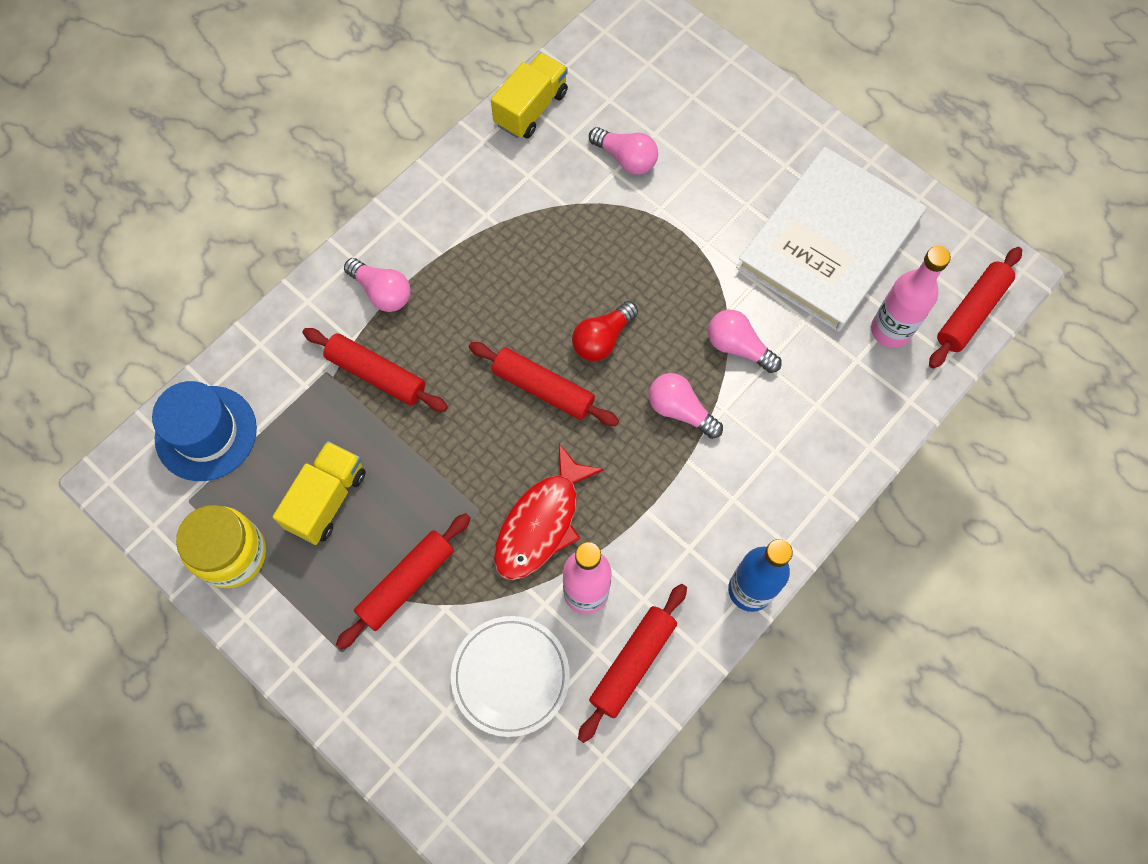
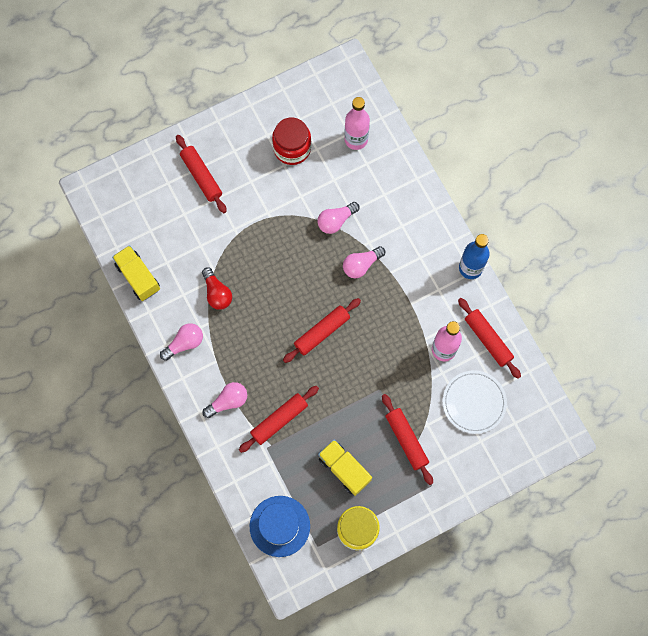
camera: 70 degrees left, 5 degrees up
red fish [494,444,604,580] -> none
red light bulb [572,301,638,361] -> red light bulb moved to [202,267,232,310]
pink light bulb [589,127,658,175] -> pink light bulb moved to [160,323,203,361]
white book [736,147,926,332] -> red jar [272,118,311,165]
red rolling pin [929,247,1022,369] -> red rolling pin moved to [176,135,227,213]

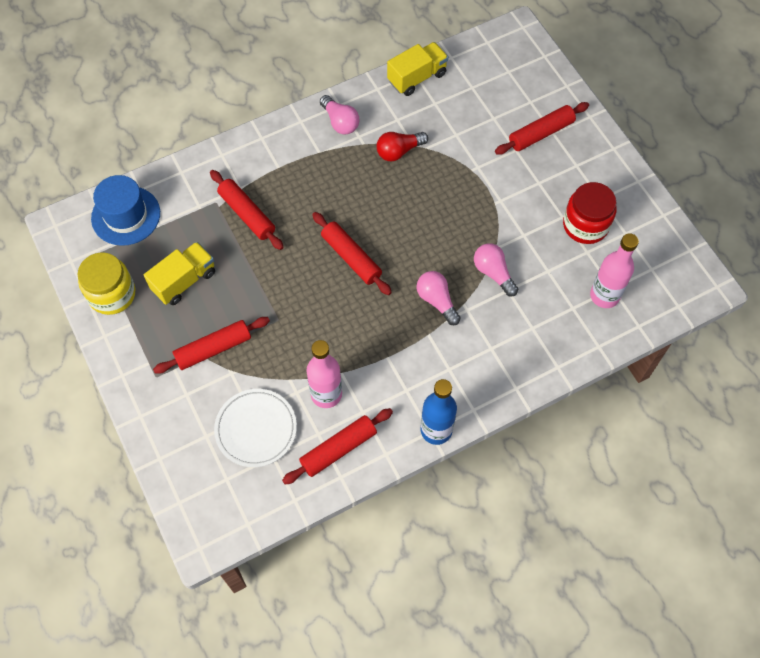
camera: 90 degrees right, 10 degrees down
pink light bulb [203,382,247,418] -> none

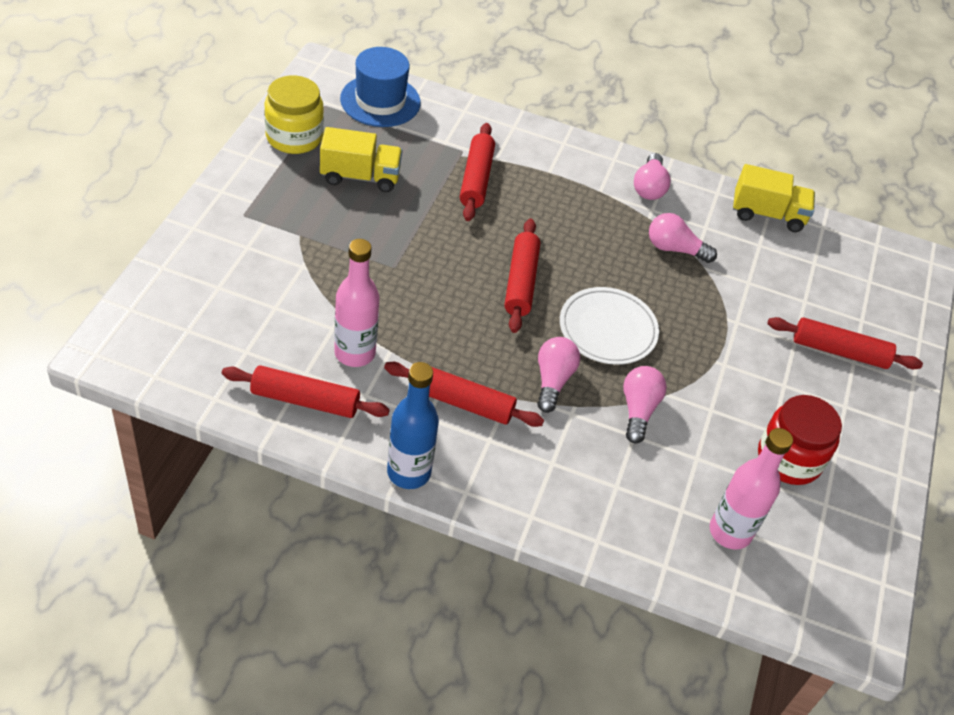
camera: 40 degrees right, 15 degrees down
red rolling pin [153,317,270,374] -> red rolling pin moved to [384,362,544,427]
white plate [214,389,297,467] -> white plate moved to [560,287,659,365]
red light bulb [376,132,428,161] -> pink light bulb [649,213,717,263]

